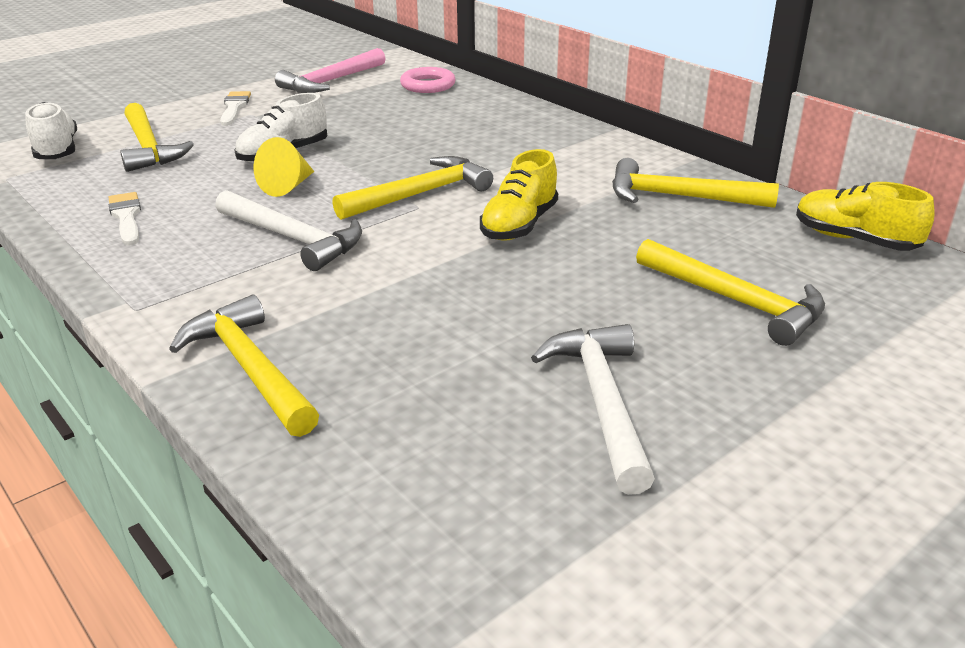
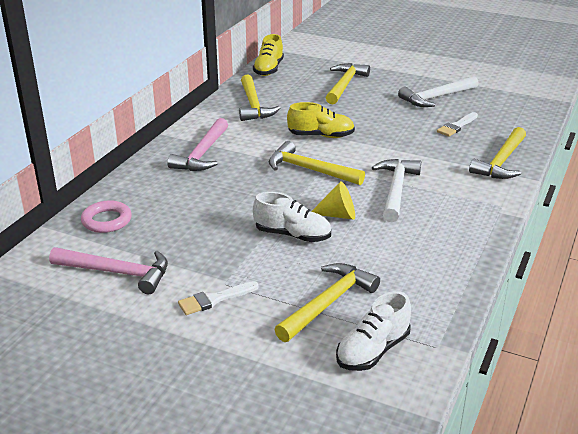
camera: 115 degrees left, 0 degrees up
white brush [109,192,141,246] -> white brush moved to [437,112,478,137]
none -> pink hammer [167,118,228,171]

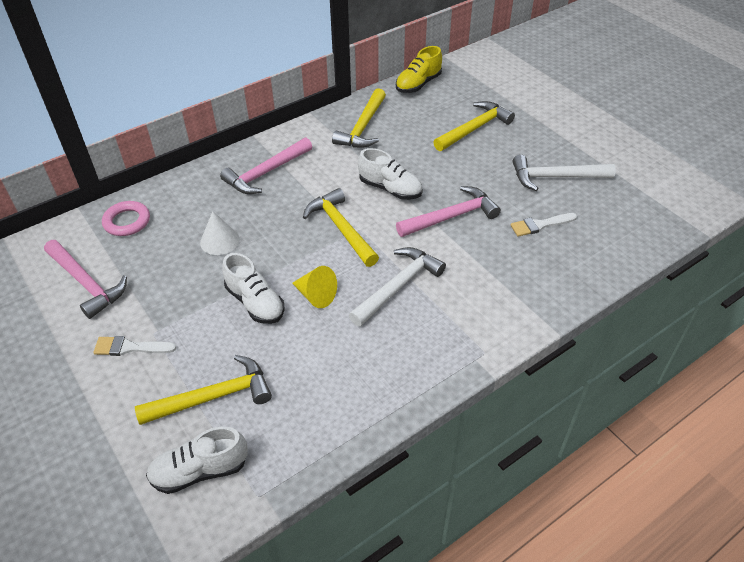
camera: 30 degrees right, 15 degrees up
yellow shoe [287,102,355,138] -> white shoe [358,148,423,200]
yellow hammer [469,127,526,179] -> none
none -> white cone [200,211,239,255]
none -> pink hammer [396,186,501,237]

